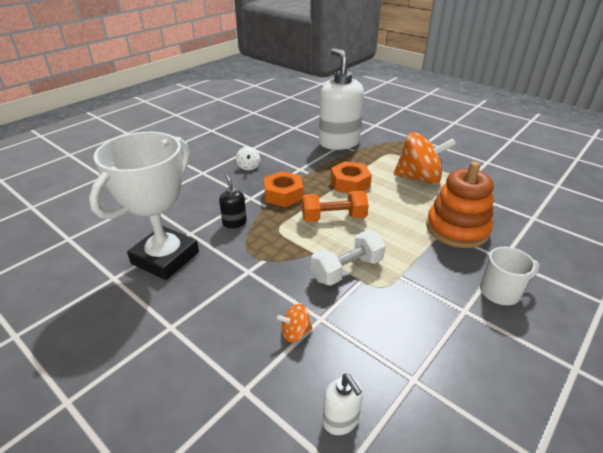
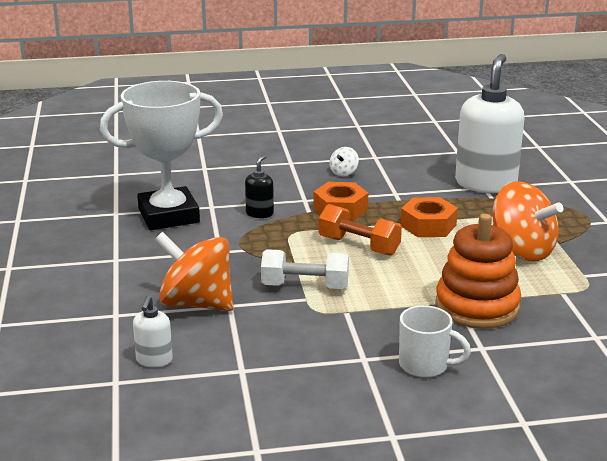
camera: 40 degrees right, 10 degrees down
orange spinning top [277,304,312,342] -> orange spinning top [155,232,233,311], size x2.29

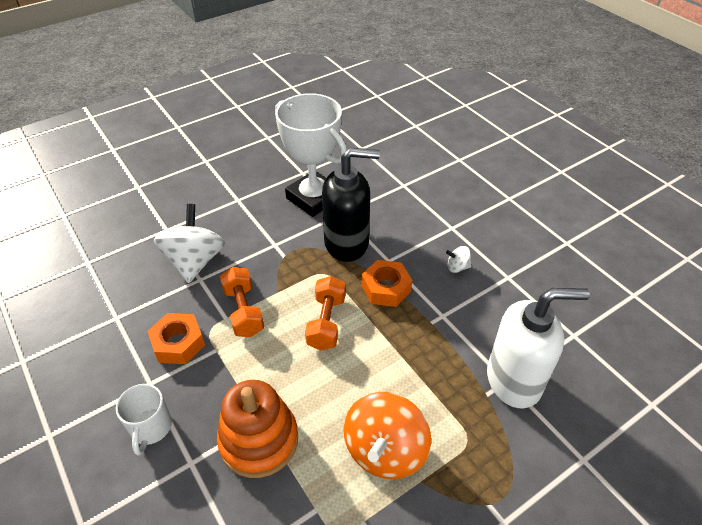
camera: 65 degrees right, 20 degrees up
white soap dispenser [133,296,173,368] -> none
orange spinning top [155,232,233,311] -> white spinning top [154,204,225,283]
black soap dispenser [245,155,274,218] -> black soap dispenser [322,148,380,262], size x2.28
white dumbbell [261,249,349,289] -> orange dumbbell [220,267,264,337]
orange nut [400,197,458,237] -> orange nut moved to [148,313,205,364]

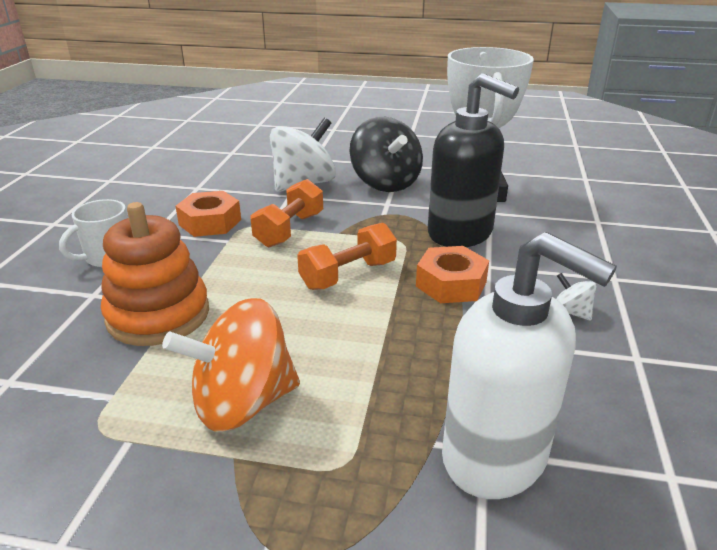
camera: 45 degrees right, 15 degrees down
none -> black spinning top [350,117,423,192]

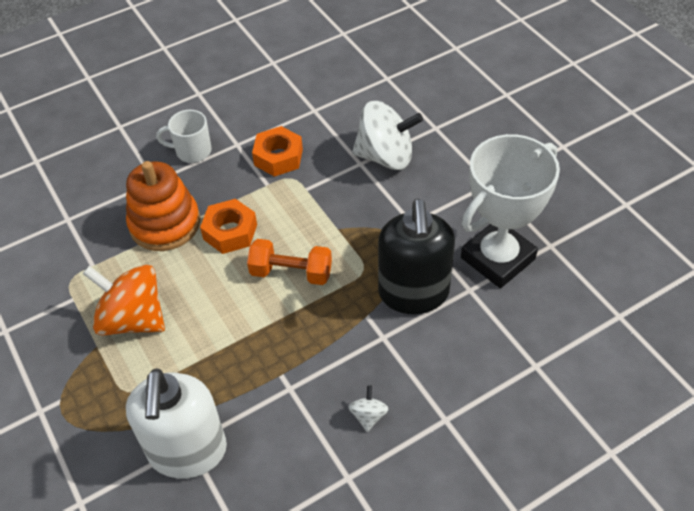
camera: 50 degrees right, 20 degrees up
orange dumbbell [251,179,323,247] -> none
black spinning top [350,117,423,192] -> none
orange nut [416,246,489,303] -> orange nut moved to [200,199,257,254]

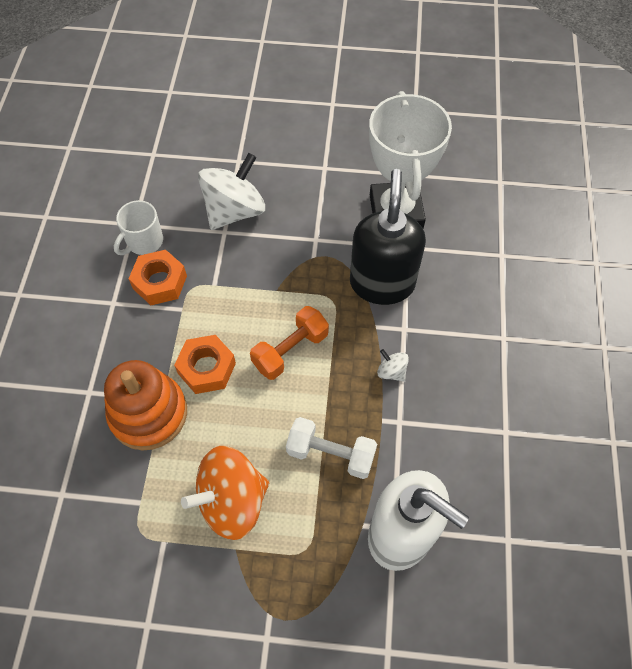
camera: 55 degrees left, 10 degrees up
white mug [156,110,211,163] -> white mug moved to [114,200,163,255]
white spinning top [348,385,389,432] -> white spinning top moved to [377,349,409,382]
black soap dispenser [378,199,455,314] -> black soap dispenser turned 120 degrees counterclockwise [350,169,426,305]
none -> white dumbbell [286,417,377,479]

